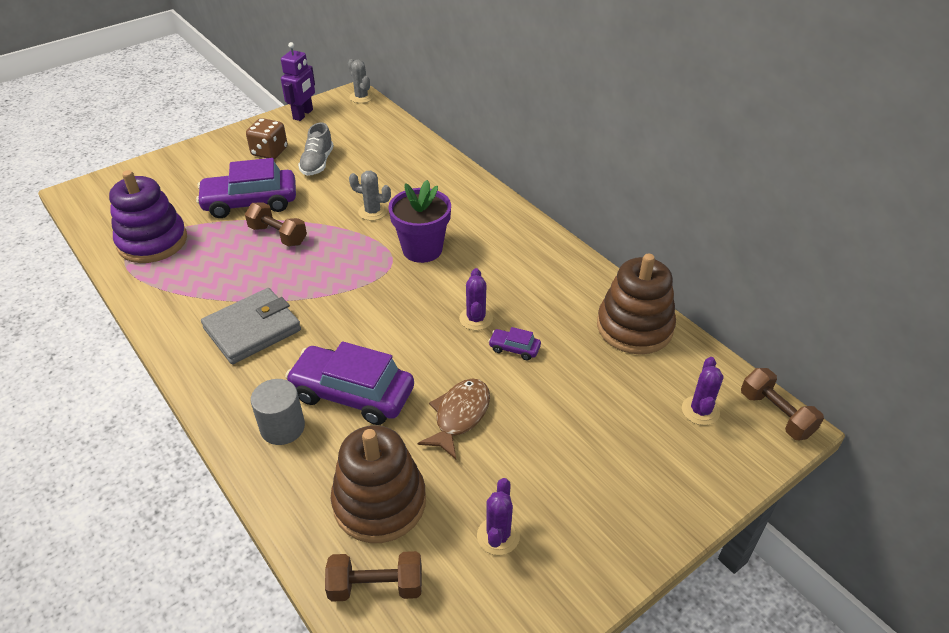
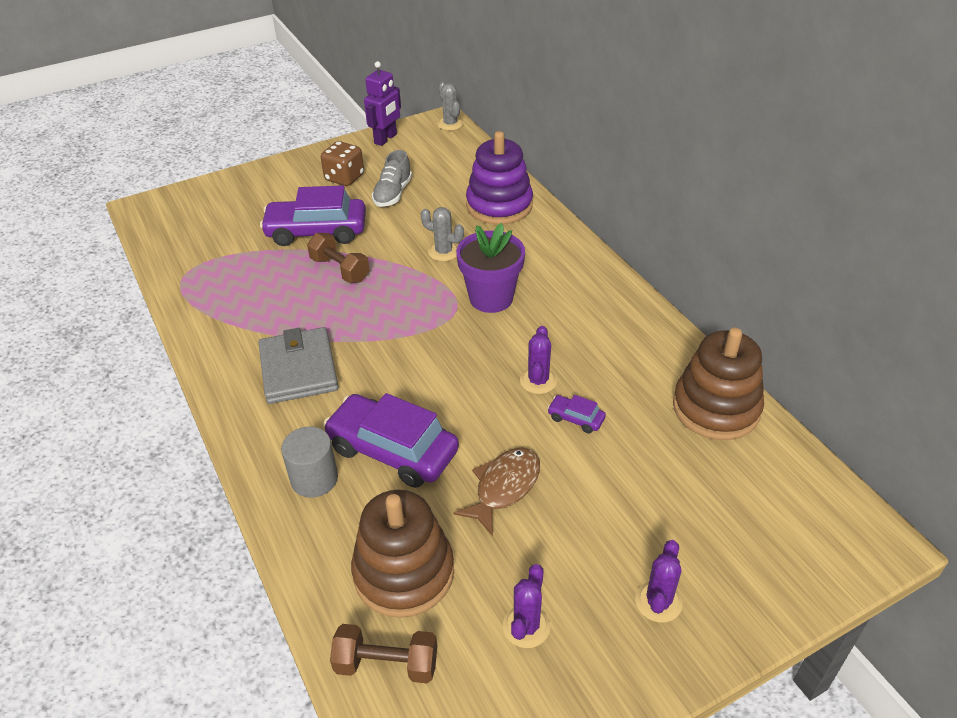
camera: 10 degrees right, 0 degrees up
purple stacking toy [109,170,187,263] -> purple stacking toy moved to [466,131,533,224]
grey wallet [201,288,301,364] -> grey wallet turned 75 degrees counterclockwise [258,327,338,404]
purple cactus [682,357,723,425] -> purple cactus moved to [635,540,682,623]
brown dumbbell [741,368,824,440] -> none

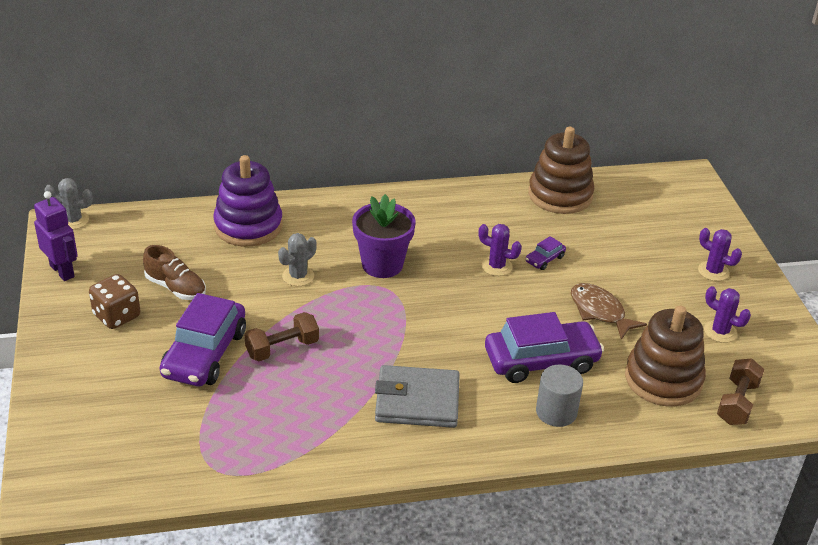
camera: 75 degrees left, 5 degrees down
purple car [323,393,459,488] -> purple car turned 150 degrees counterclockwise [485,312,604,383]
grey shoe [372,150,412,207] -> brown shoe [143,245,206,300]

